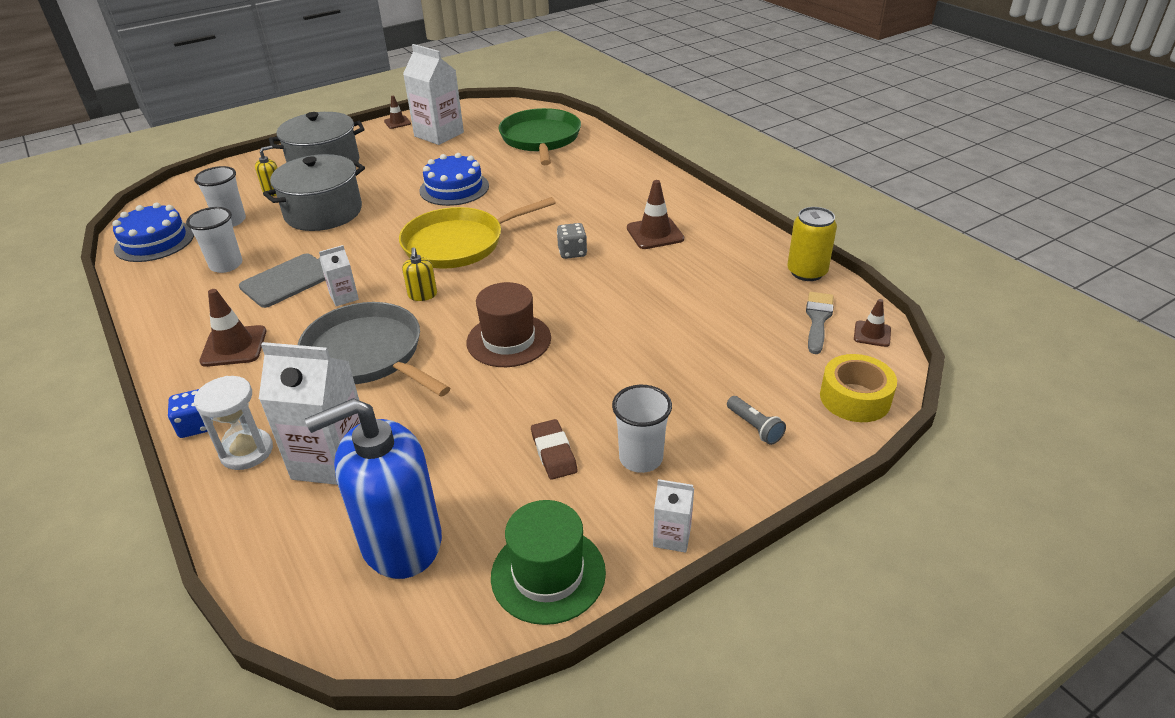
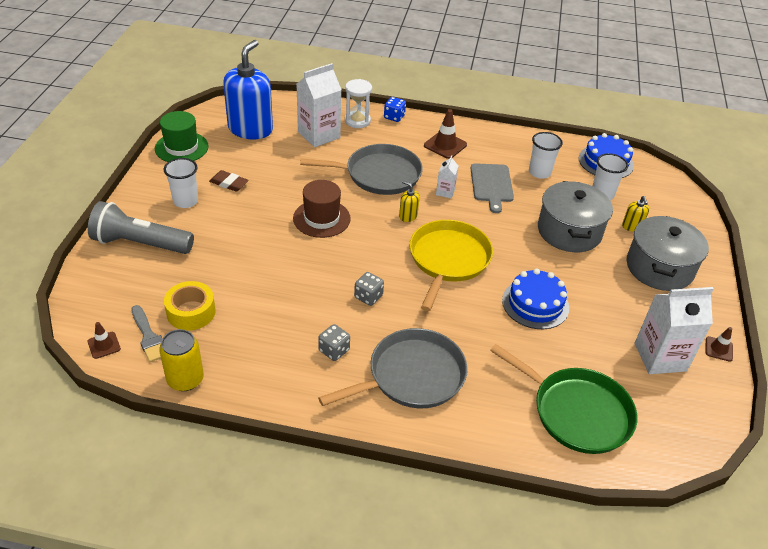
camera: 130 degrees right, 5 degrees up
brown traffic cone [627,180,684,249] -> grey dice [318,324,350,361]
white carton [653,479,694,553] -> none
grey flashlight [727,396,786,445] -> grey flashlight [88,201,194,254], size x2.40
yellow tape [820,354,897,422] -> yellow tape moved to [164,281,216,330]
none -> grey pan [318,328,468,408]

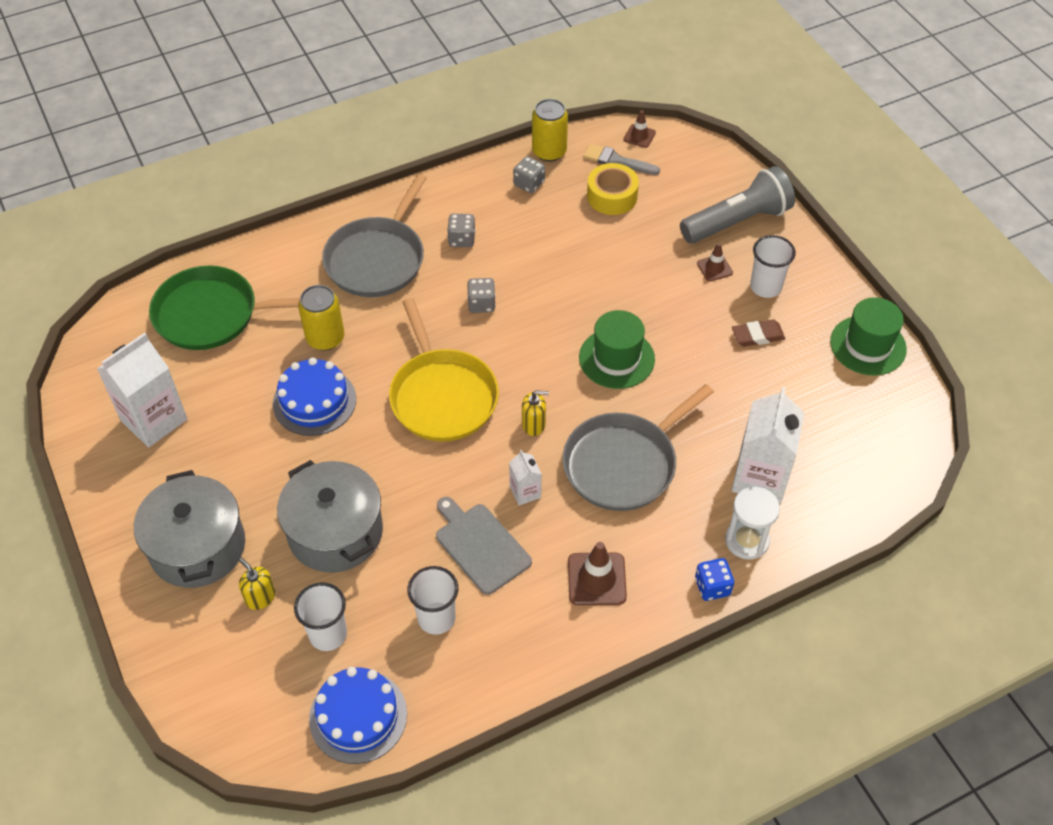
camera: 145 degrees right, 10 degrees up
blue soap dispenser [223,40,273,139] -> none
brown hat [293,180,351,238] -> green hat [579,310,655,389]
brown traffic cone [705,327,733,362] -> brown traffic cone moved to [697,243,733,282]
none -> yellow can [298,285,344,351]
none -> grey dice [513,156,545,193]

